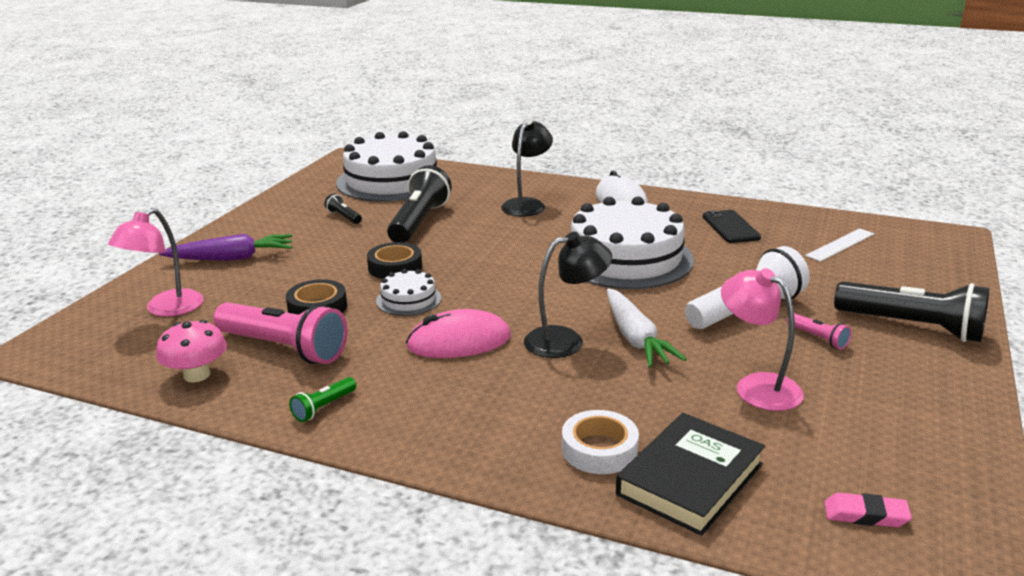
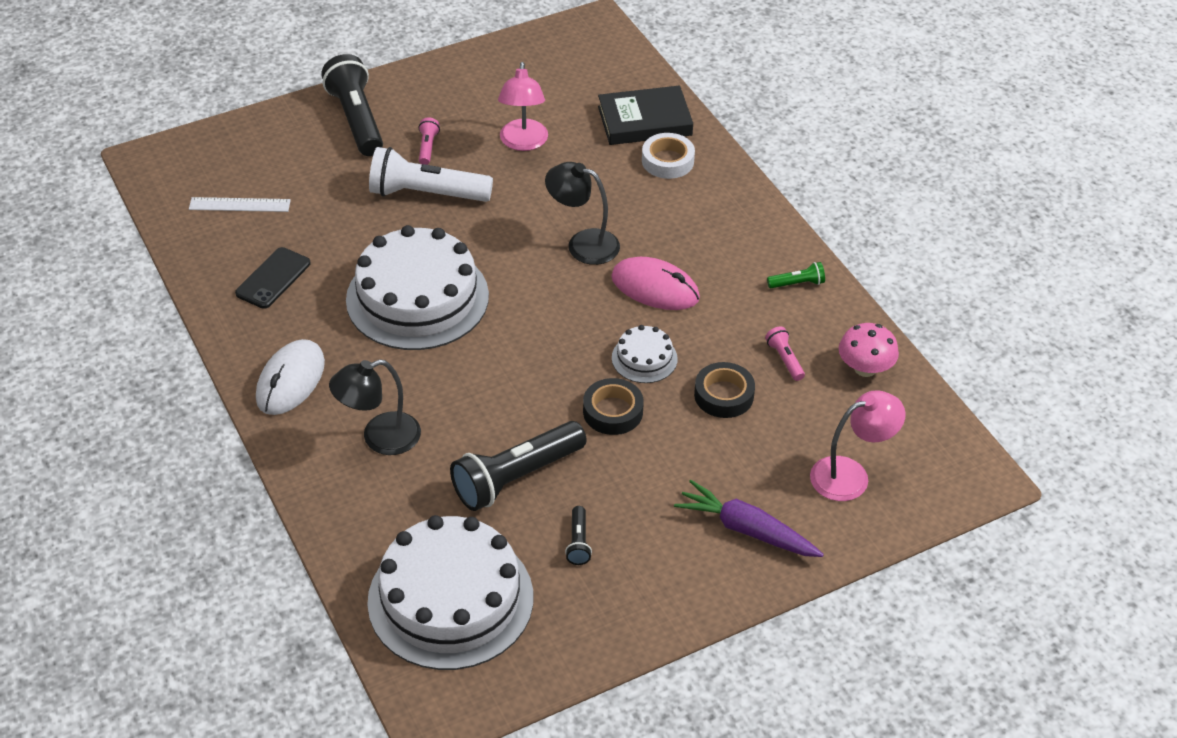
camera: 140 degrees left, 20 degrees up
pink flashlight [213,302,348,364] -> pink flashlight [765,326,805,381], size x0.45
white carrot [607,288,687,367] -> none
pink eraser [824,492,912,527] -> none

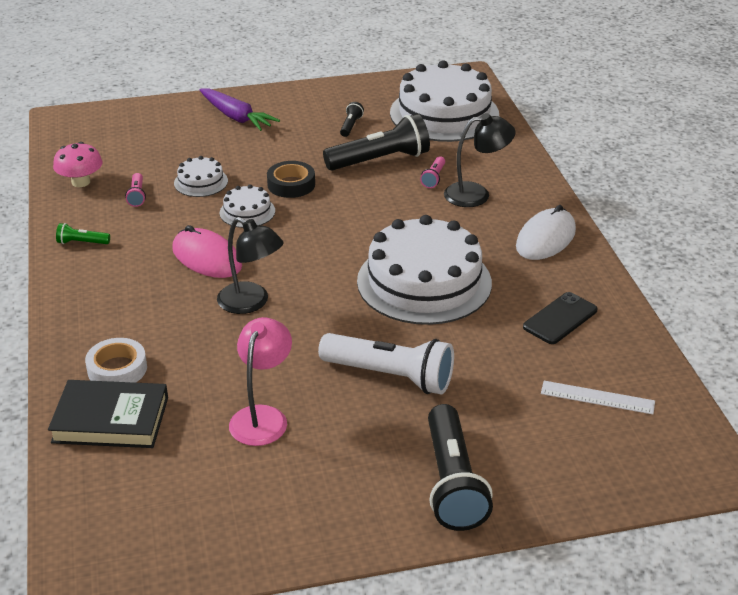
camera: 165 degrees left, 10 degrees down
pink flashlight [418,117,440,165] -> pink flashlight moved to [420,156,445,188]
black tape [694,362,755,418] -> white cake [174,156,228,197]
pink lamp [810,390,906,501] -> none

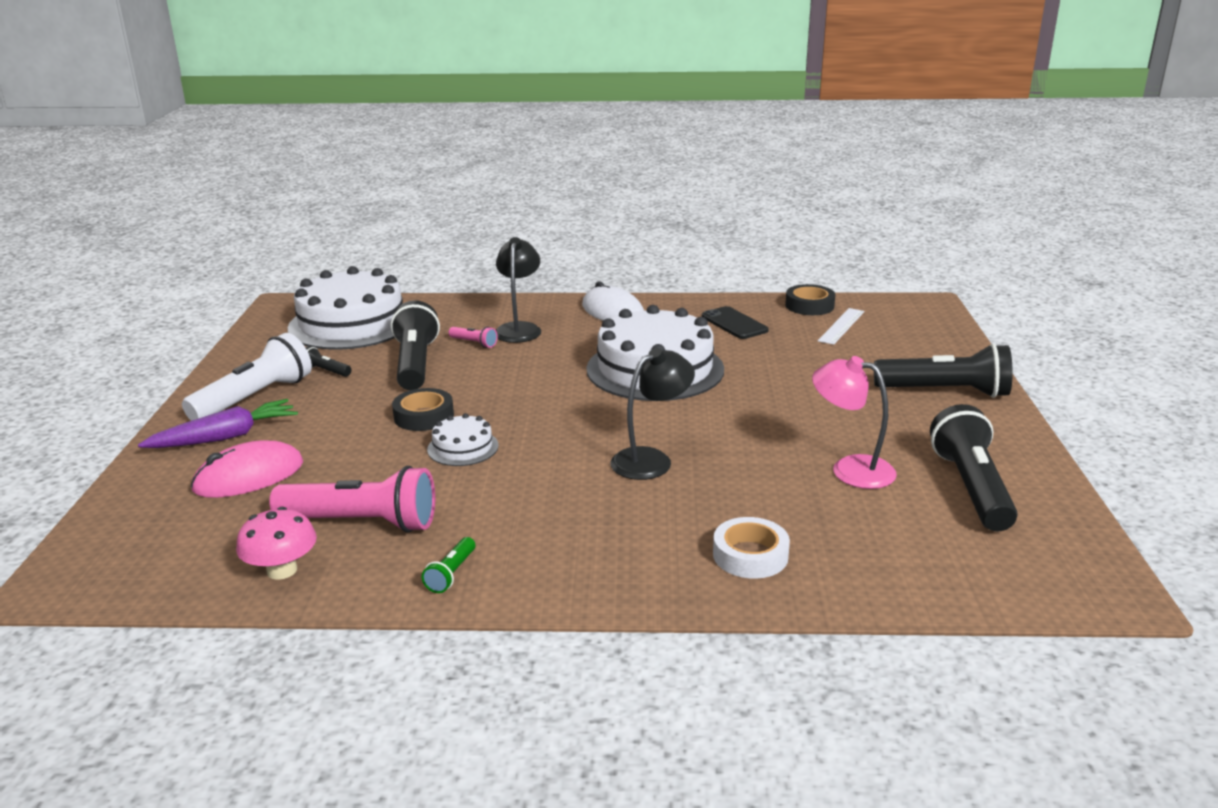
camera: 75 degrees left, 10 degrees down
black book [48,380,168,448] -> none
pink flashlight [125,173,146,207] -> pink flashlight [269,466,435,533], size x2.24
pink mouse [172,225,242,278] -> pink mouse moved to [190,441,303,498]
white cake [174,156,228,197] -> none
white flashlight [318,333,454,395] -> white flashlight moved to [182,333,312,421]
none -> black tape [785,284,835,315]
none -> black flashlight [930,404,1018,532]

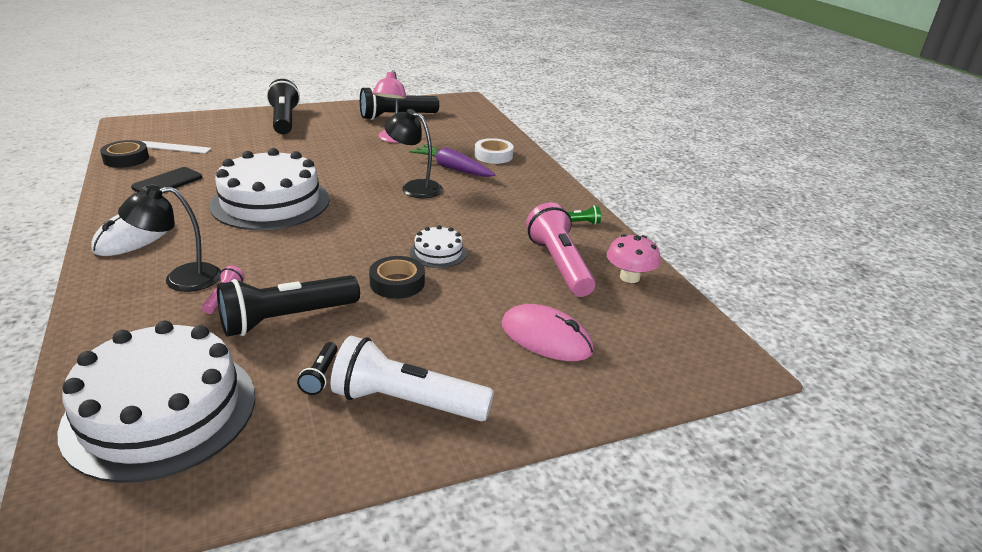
camera: 115 degrees left, 5 degrees up
purple carrot [138,399,298,448] -> purple carrot moved to [409,144,495,177]

